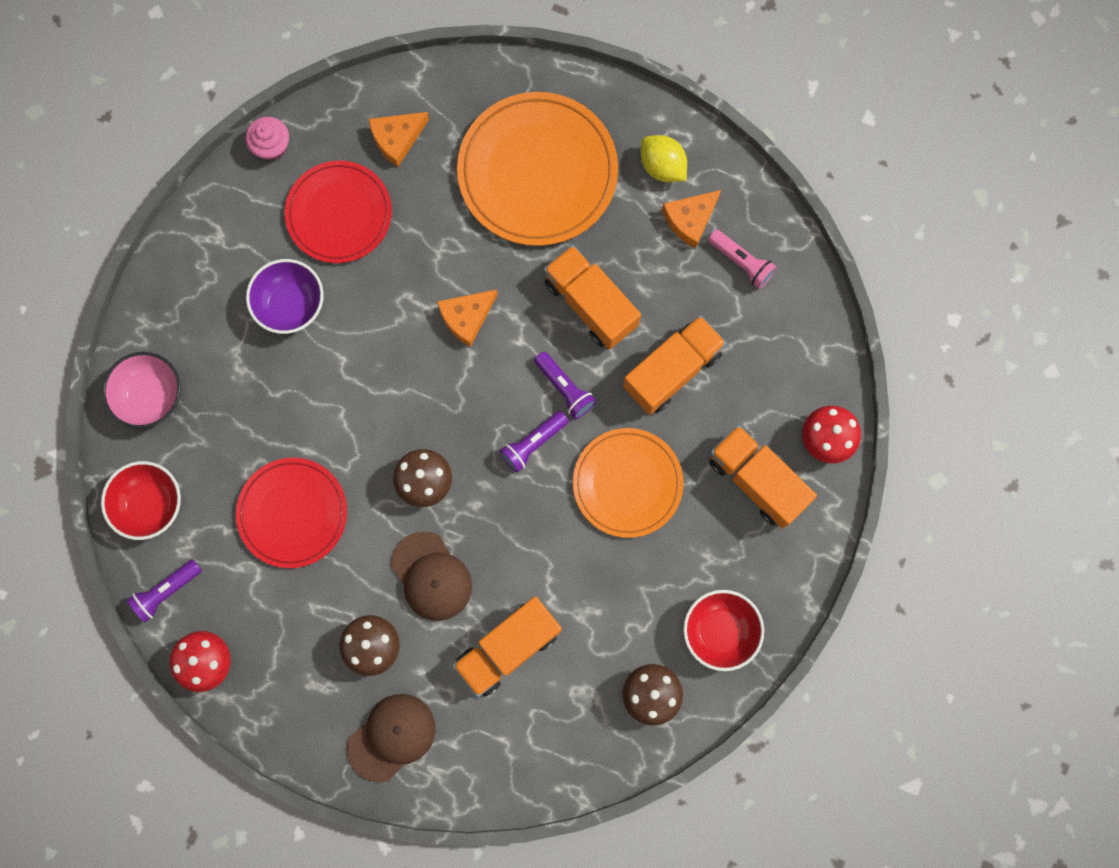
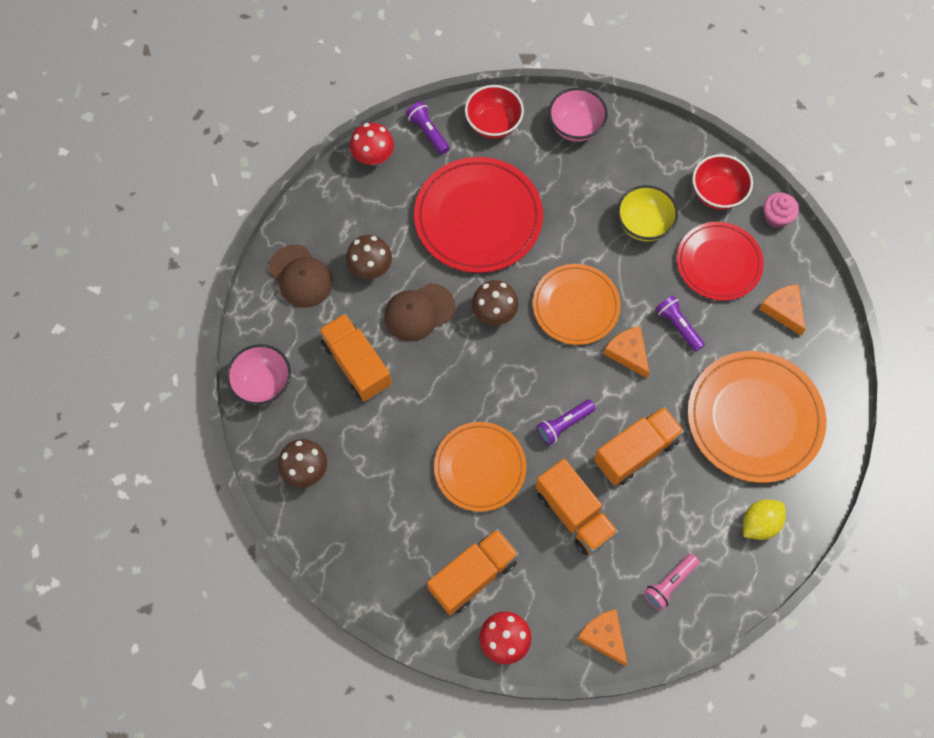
camera: 95 degrees right, 10 degrees down
red plate [236,458,347,568] -> red plate [414,157,543,273], size x1.51
purple bowl [246,259,324,334] -> yellow bowl [617,185,678,241]
purple flashlight [499,411,569,473] -> purple flashlight moved to [655,295,705,352]
orange cheese [662,190,721,248] -> orange cheese moved to [577,609,627,666]
red bowl [683,590,764,671] -> red bowl moved to [692,154,753,210]
none -> pink bowl [226,344,291,405]
none -> orange plate [533,264,621,345]

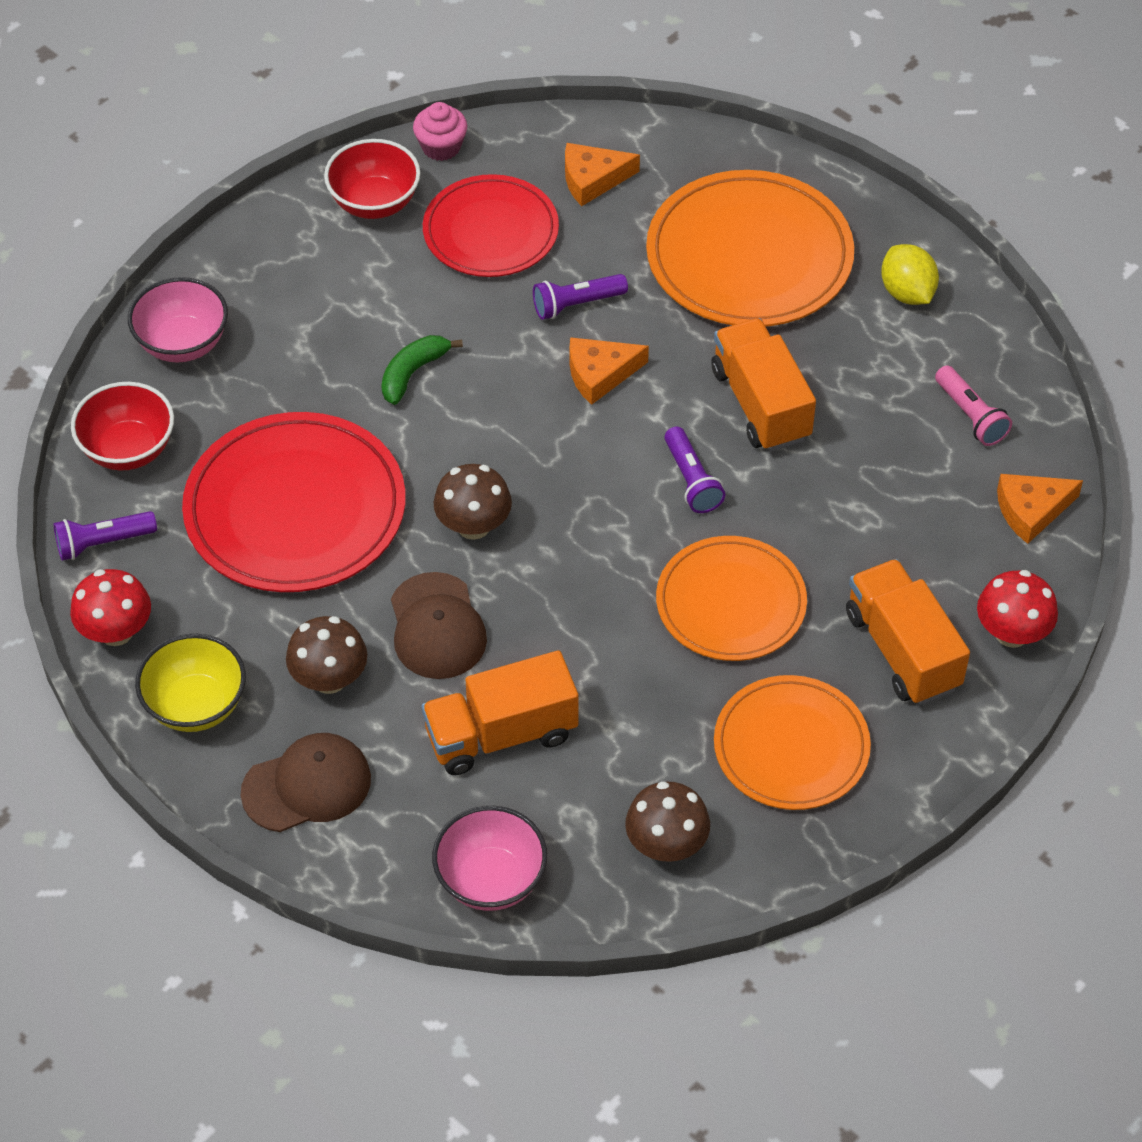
camera: 75 degrees left, 15 degrees down
orange plate [533,264,621,345] -> orange plate moved to [714,675,871,810]
orange truck [536,459,618,555] -> none
yellow bowl [617,185,678,241] -> yellow bowl moved to [135,634,246,732]
none -> green banana [381,335,463,405]

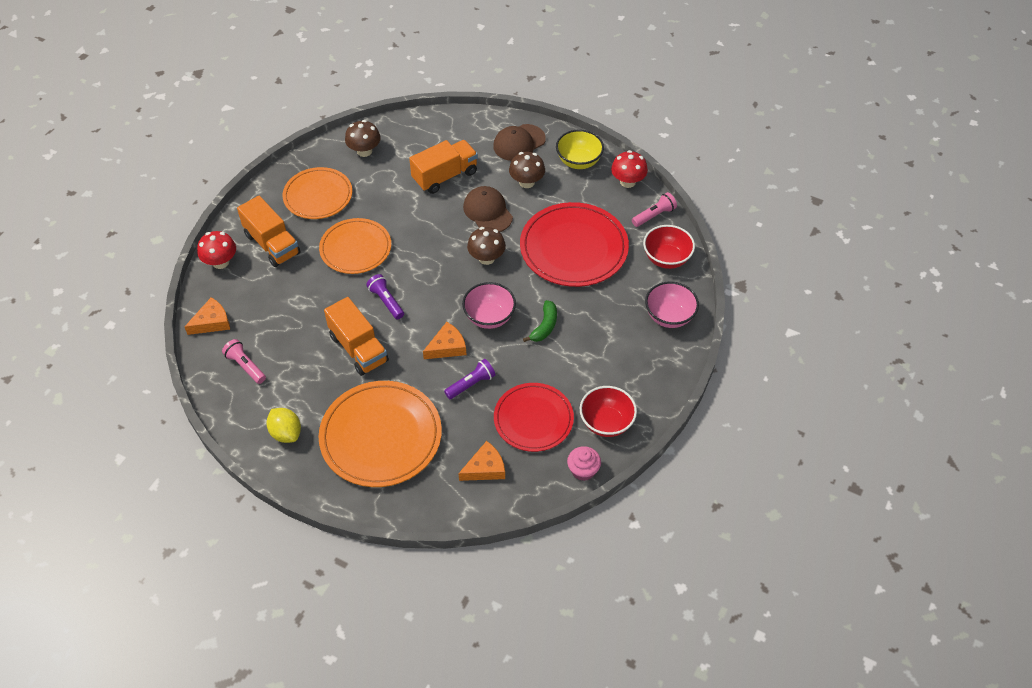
camera: 165 degrees right, 0 degrees up
purple flashlight [54,511,157,561] -> pink flashlight [632,192,677,227]
pink bowl [432,806,547,911] -> pink bowl moved to [462,282,516,329]

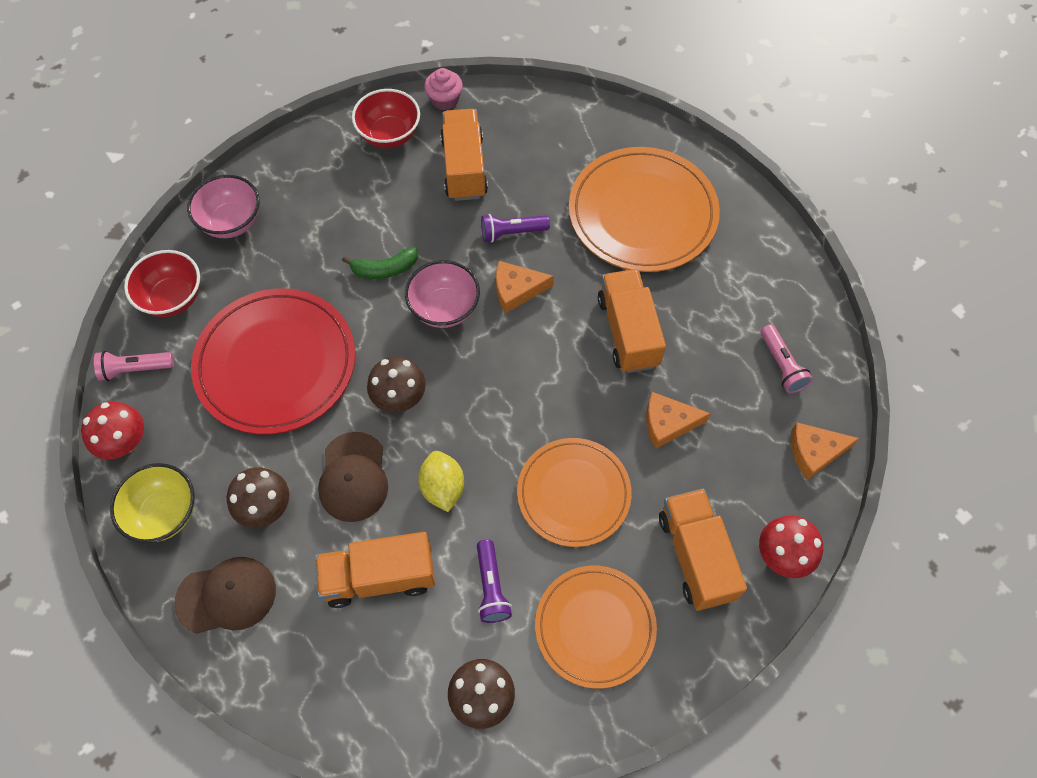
camera: 155 degrees left, 10 degrees up
yellow lemon [266,408,301,443] -> yellow lemon moved to [418,451,464,512]
purple flashlight [366,274,404,319] -> purple flashlight moved to [477,540,512,623]
orange cheese [458,441,505,481] -> orange cheese moved to [646,392,711,449]
red plate [494,383,574,452] -> orange truck [440,109,488,201]
green banana [523,300,557,342] -> green banana turned 150 degrees counterclockwise [342,247,418,279]

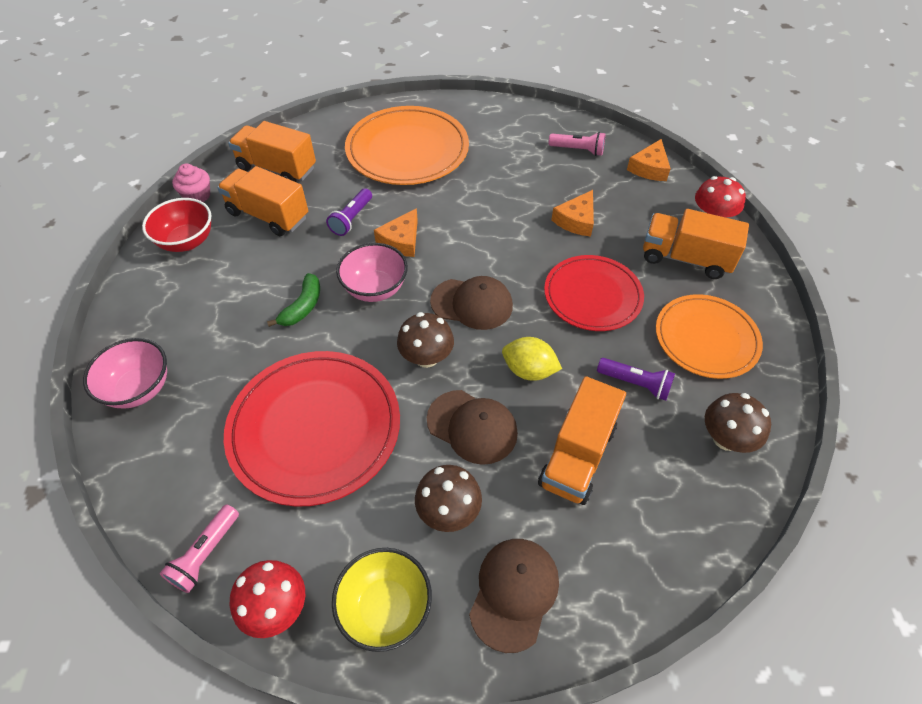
camera: 55 degrees left, 10 degrees down
red bowl [124,250,200,317] -> none
orange plate [517,438,632,547] -> red plate [544,255,644,331]
orange truck [598,269,666,373] -> orange truck moved to [228,121,316,182]
none -> brown cap [430,276,513,330]

